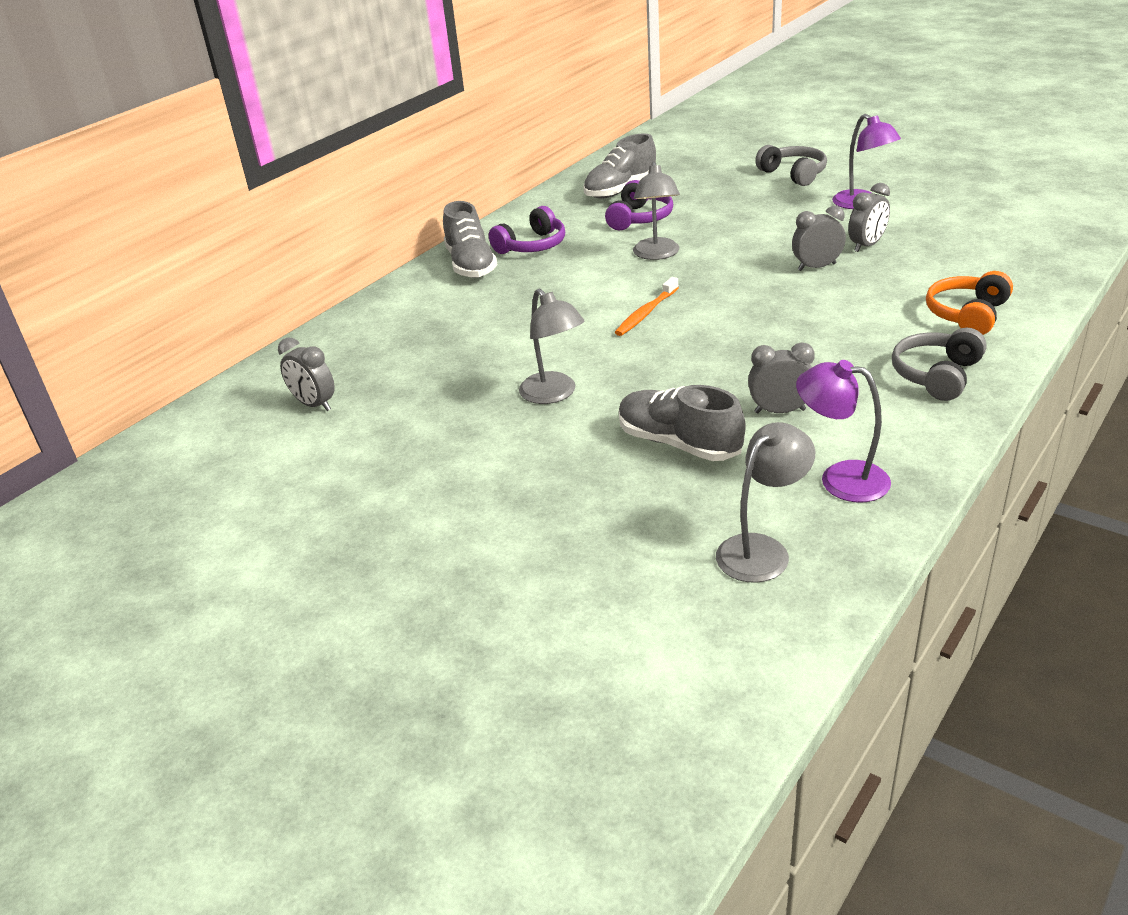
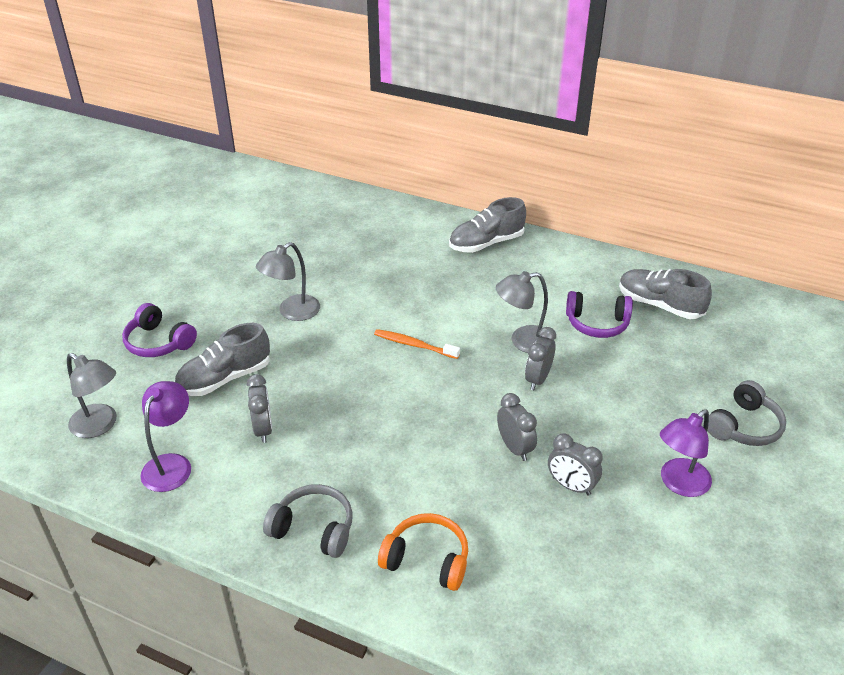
camera: 75 degrees right, 5 degrees up
grey clock [278,338,335,411] -> grey clock moved to [525,327,556,390]
purple headphones [489,206,565,254] -> purple headphones moved to [122,303,197,357]
grey shoe [619,385,745,461] -> grey shoe turned 150 degrees counterclockwise [175,323,270,396]

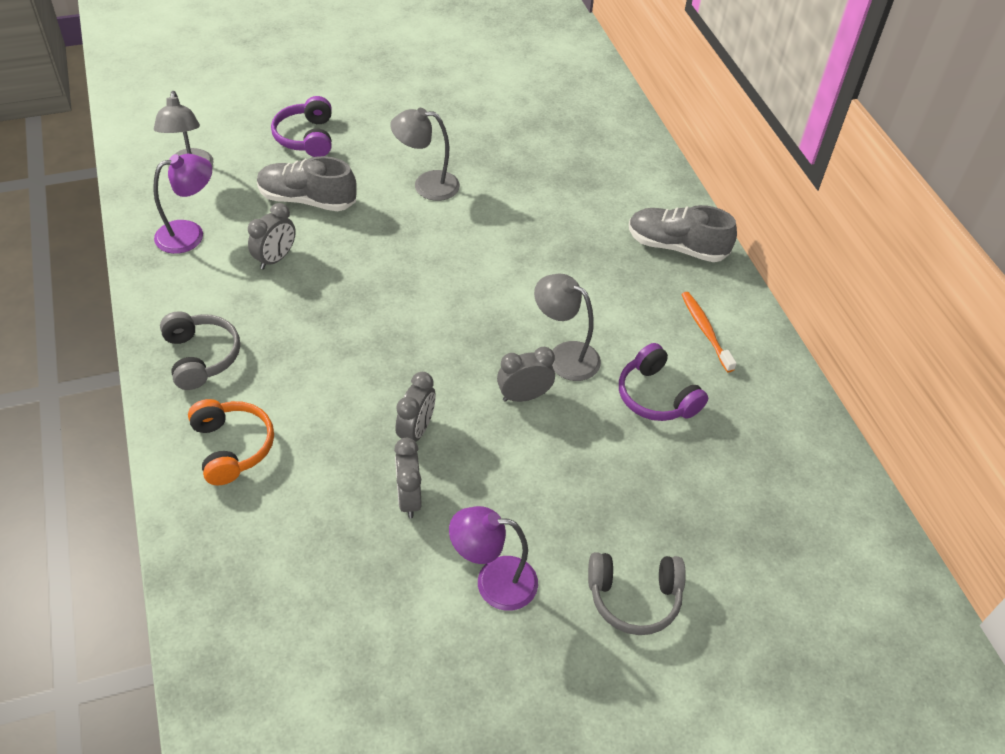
camera: 45 degrees right, 10 degrees up
orange toothbrush [374,329,460,359] -> orange toothbrush moved to [681,292,737,372]
grey shoe [619,269,712,319] -> none

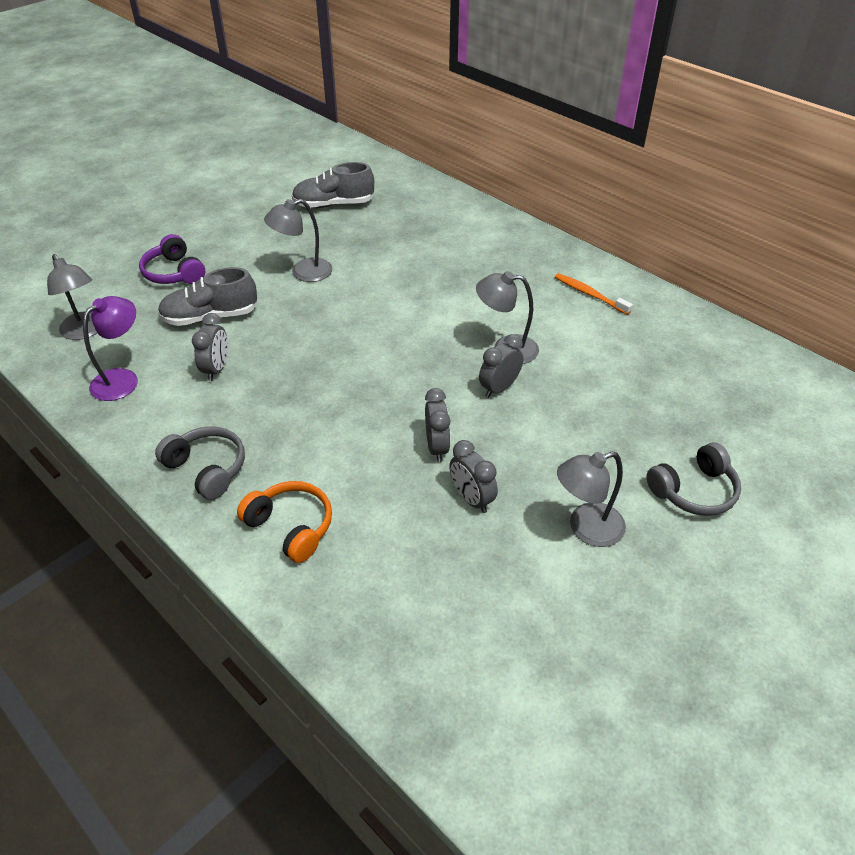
camera: 25 degrees left, 5 degrees down
purple lamp [449,506,538,611] -> grey lamp [557,451,626,547]
purple headphones [619,343,708,421] -> none
grey shoe [629,205,737,262] -> grey shoe moved to [292,162,374,208]

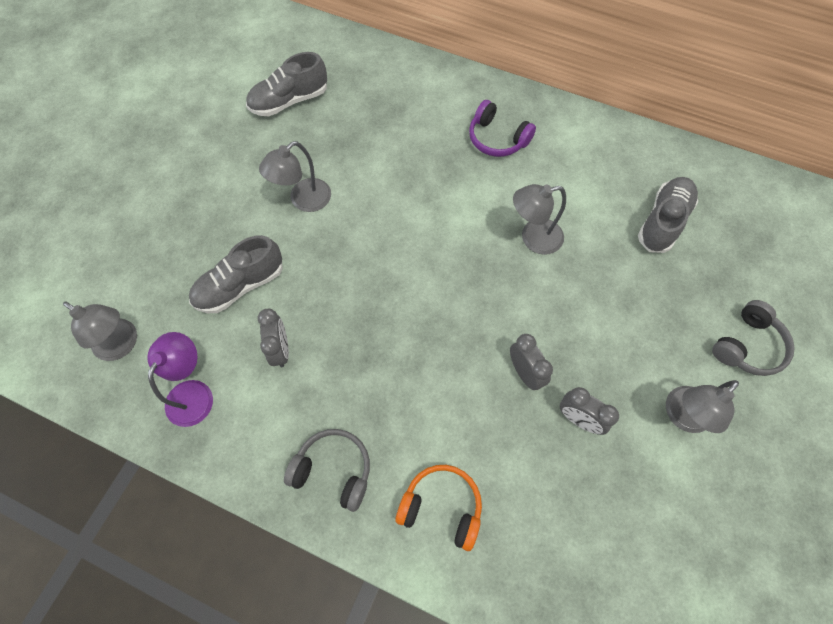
camera: 20 degrees left, 20 degrees up
purple headphones [139,234,205,284] -> purple headphones moved to [469,100,536,157]
grey clock [479,334,523,398] -> none
orange toothbrush [555,273,633,315] -> none
none -> grey shoe [638,177,698,253]

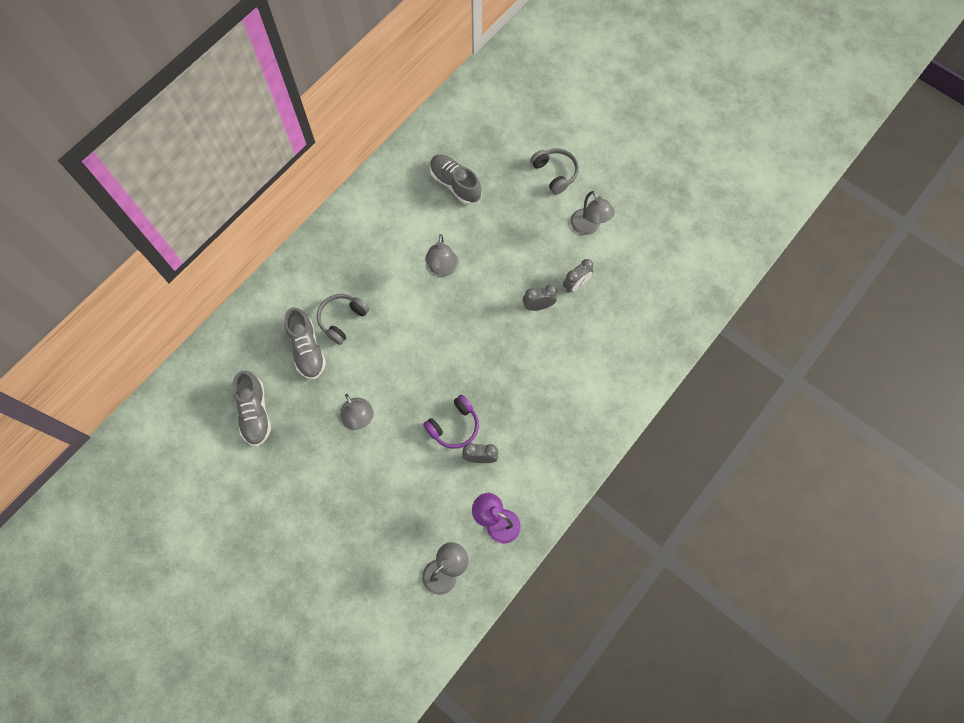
camera: 75 degrees left, 5 degrees up
grey shoe [189,235,283,313] -> grey shoe moved to [284,307,326,380]
grey headphones [284,429,370,512] -> grey headphones moved to [317,294,370,345]
orange headphones [395,465,482,551] -> none
purple headphones [469,100,536,157] -> purple headphones moved to [423,395,479,449]

